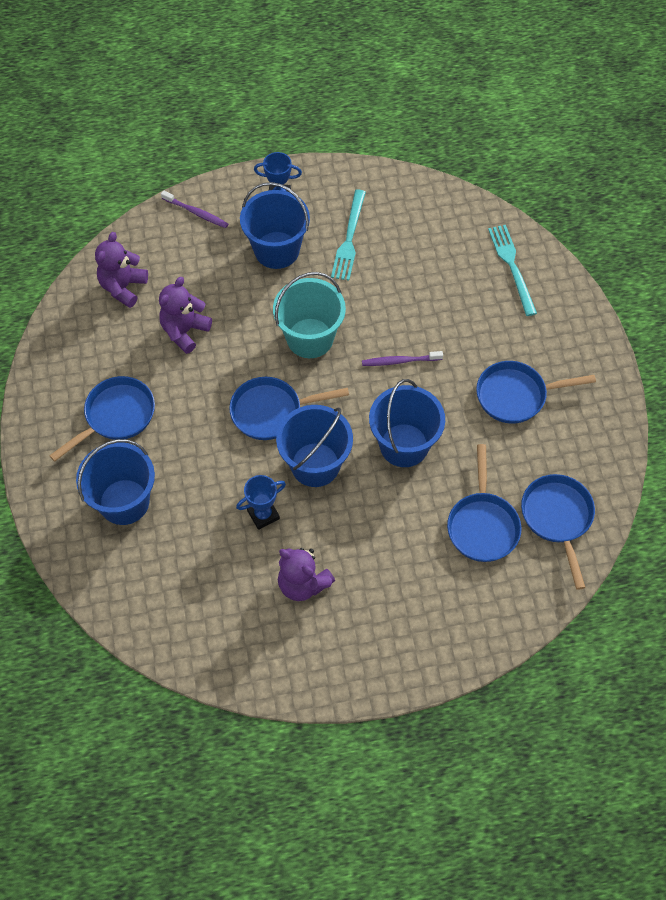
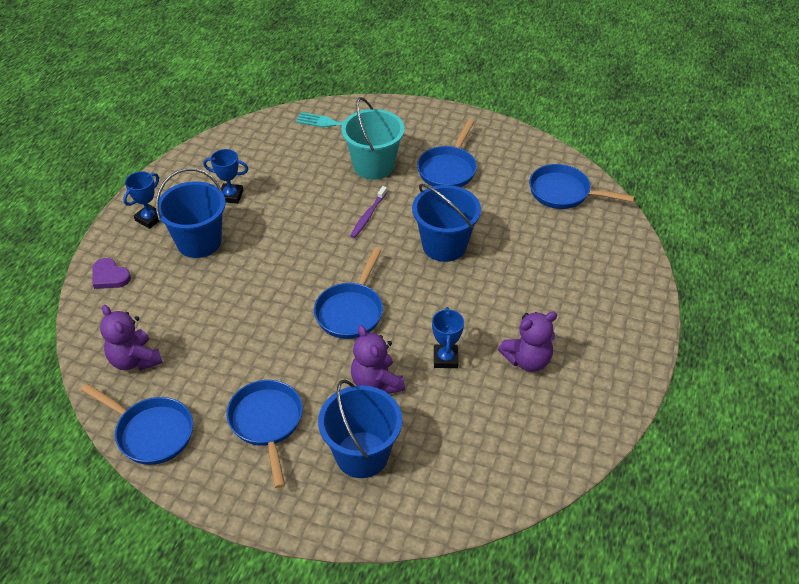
camera: 60 degrees left, 15 degrees down
purple teddy bear [159,277,212,354] -> purple teddy bear moved to [351,325,405,394]
purple toothbrush [161,190,228,228] -> purple heart [93,258,131,289]
turquoise bucket [273,272,346,358] -> turquoise bucket moved to [341,97,405,180]
blue bucket [276,405,353,487] -> none
turquoise fork [331,190,366,281] -> blue trophy [203,149,248,204]
blue pan [447,444,521,562] -> blue pan moved to [81,383,193,465]

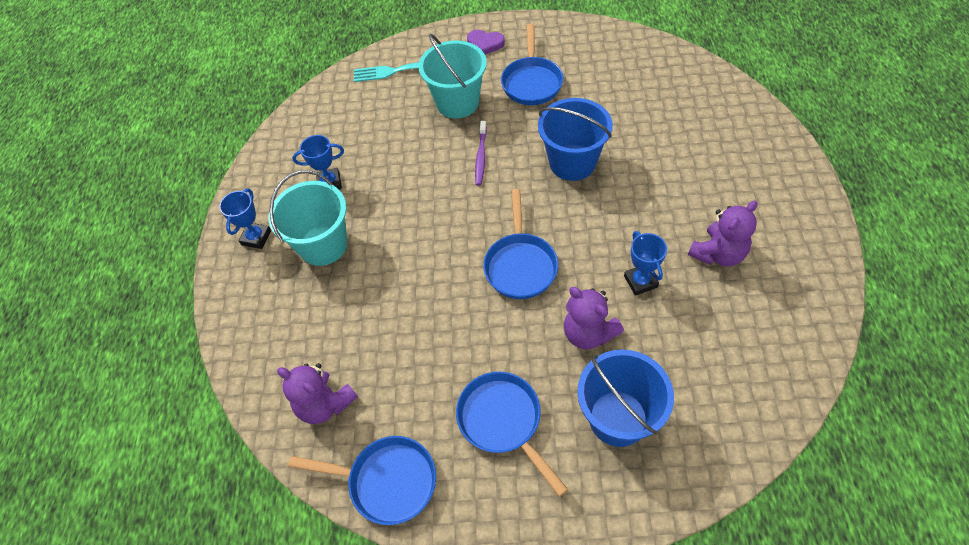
camera: 15 degrees left, 10 degrees up
purple heart [93,258,131,289] -> purple heart moved to [467,30,505,54]
blue bucket [156,168,226,258] -> turquoise bucket [268,170,347,266]
blue pan [529,164,635,209] -> none

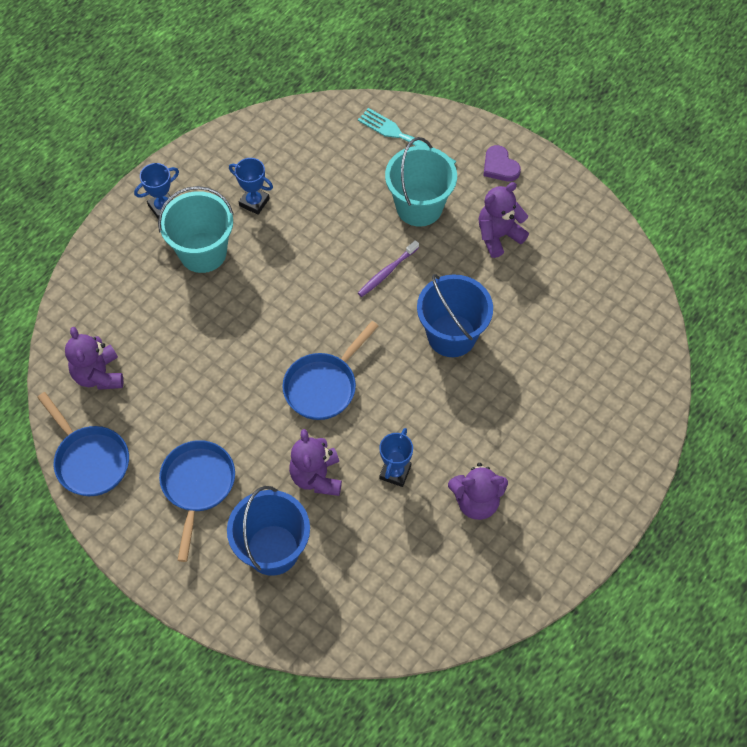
camera: 35 degrees right, 5 degrees up
blue pan [501,24,563,105] -> purple teddy bear [479,182,529,258]

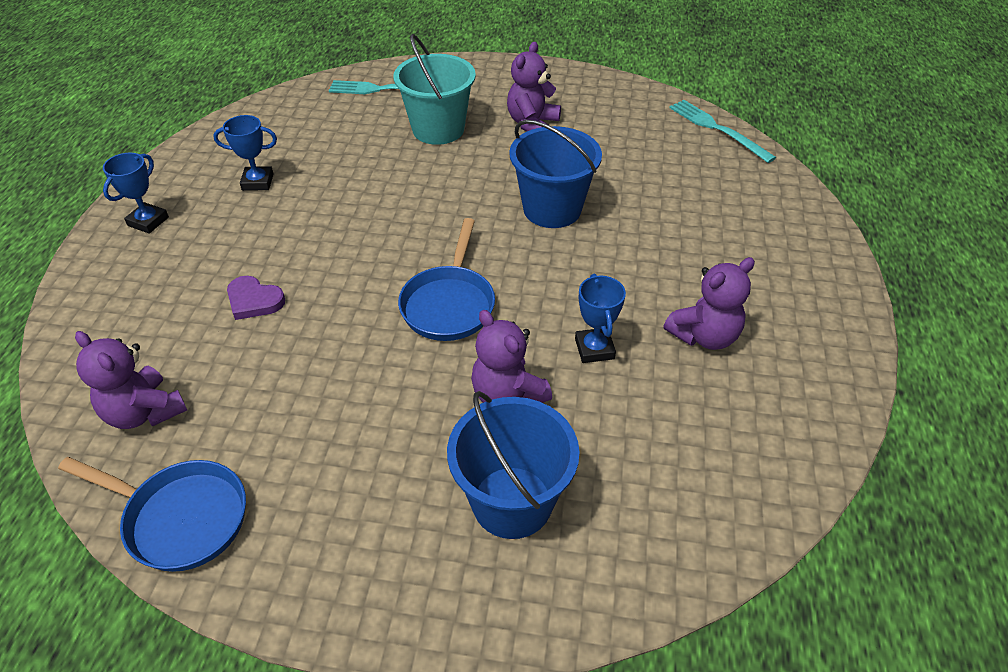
camera: 30 degrees left, 15 degrees down
turquoise bucket [158,186,234,273] -> none
blue pan [159,440,235,562] -> none
purple toothbrush [358,240,419,297] -> none
purple heart [483,145,521,182] -> purple heart moved to [227,276,285,320]
none -> turquoise fork [669,100,776,163]

